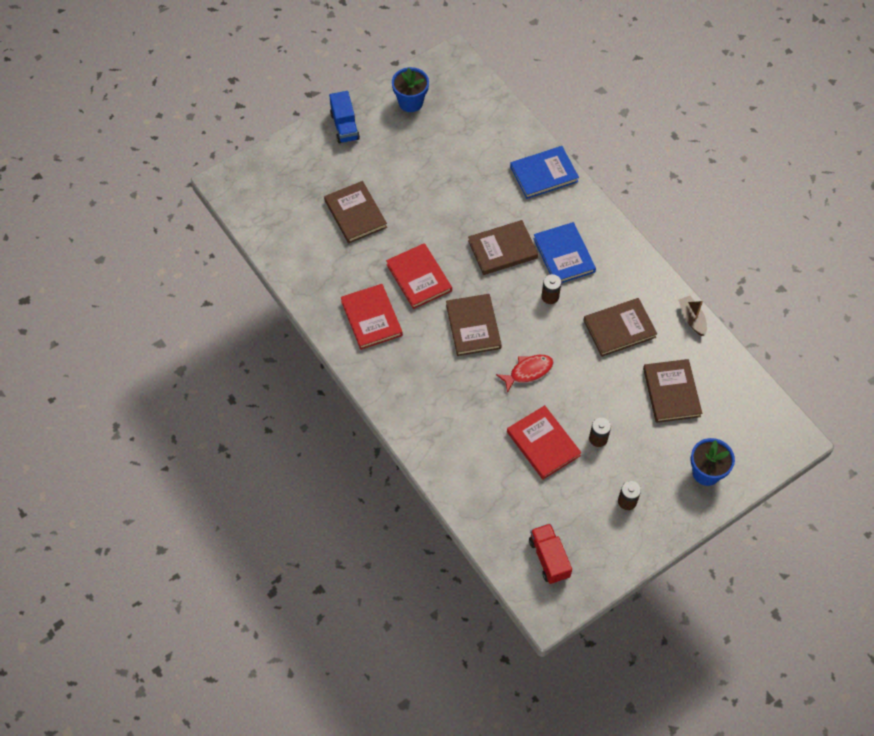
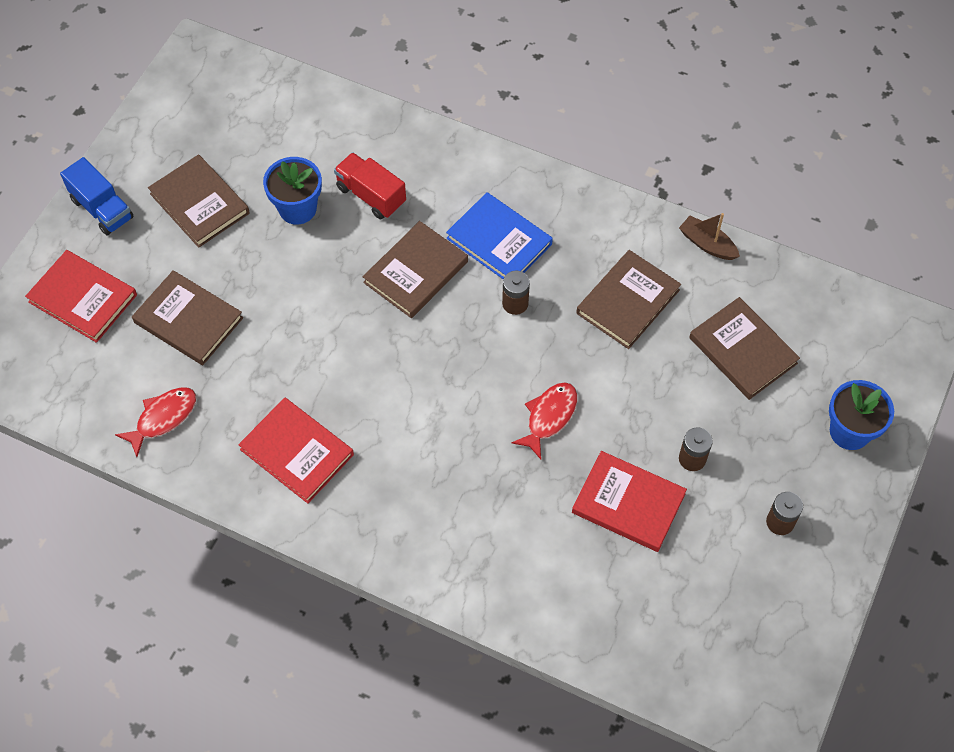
camera: 30 degrees left, 0 degrees up
red book [386,243,452,309] -> red book moved to [25,250,137,343]
blue flower pot [392,67,429,112] -> blue flower pot moved to [263,157,322,225]
brown book [446,294,502,356] -> brown book moved to [148,154,250,248]
blue book [510,146,579,199] -> none
red truck [529,523,572,584] -> red truck moved to [334,152,406,219]
none -> red fish [115,387,196,457]

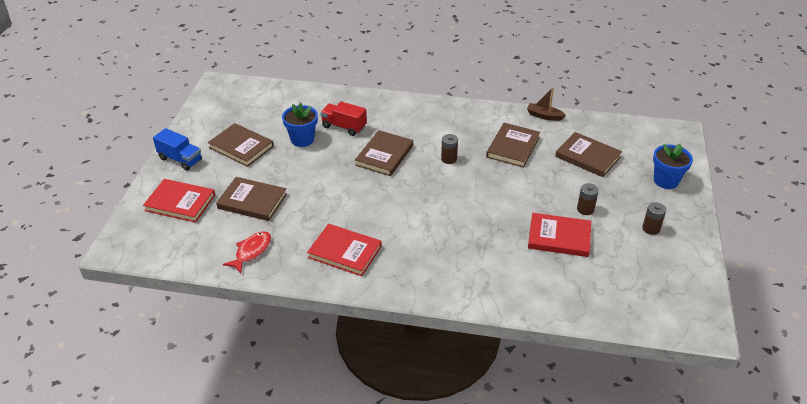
camera: 15 degrees left, 20 degrees down
blue book [446,192,553,279] -> none
red fish [511,382,577,459] -> none

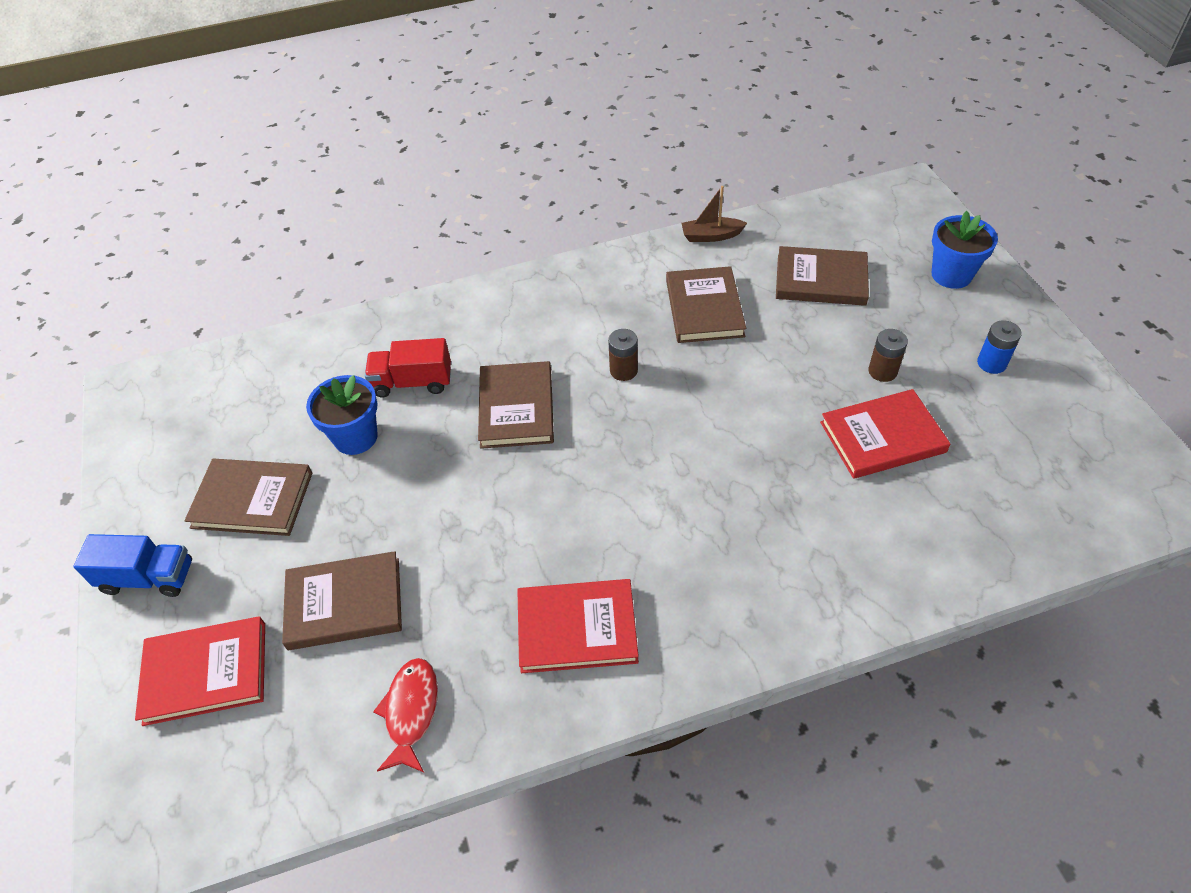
camera: 25 degrees left, 10 degrees up
brown battery [642,202,666,235] -> blue battery [977,320,1022,374]

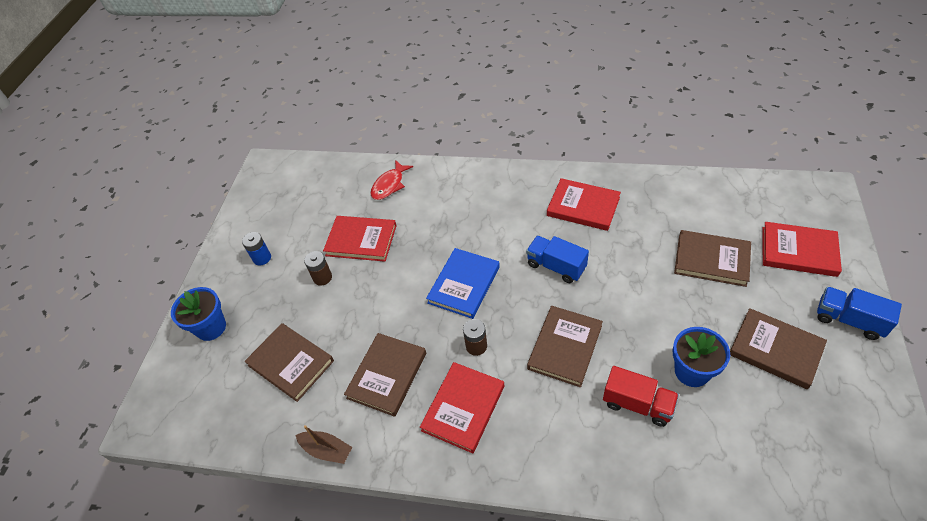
camera: 150 degrees left, 0 degrees up
red fish [373,658,438,772] -> red fish moved to [371,160,413,200]
none -> red book [420,362,504,453]
none -> blue book [426,248,500,319]
none -> blue truck [526,236,589,283]

